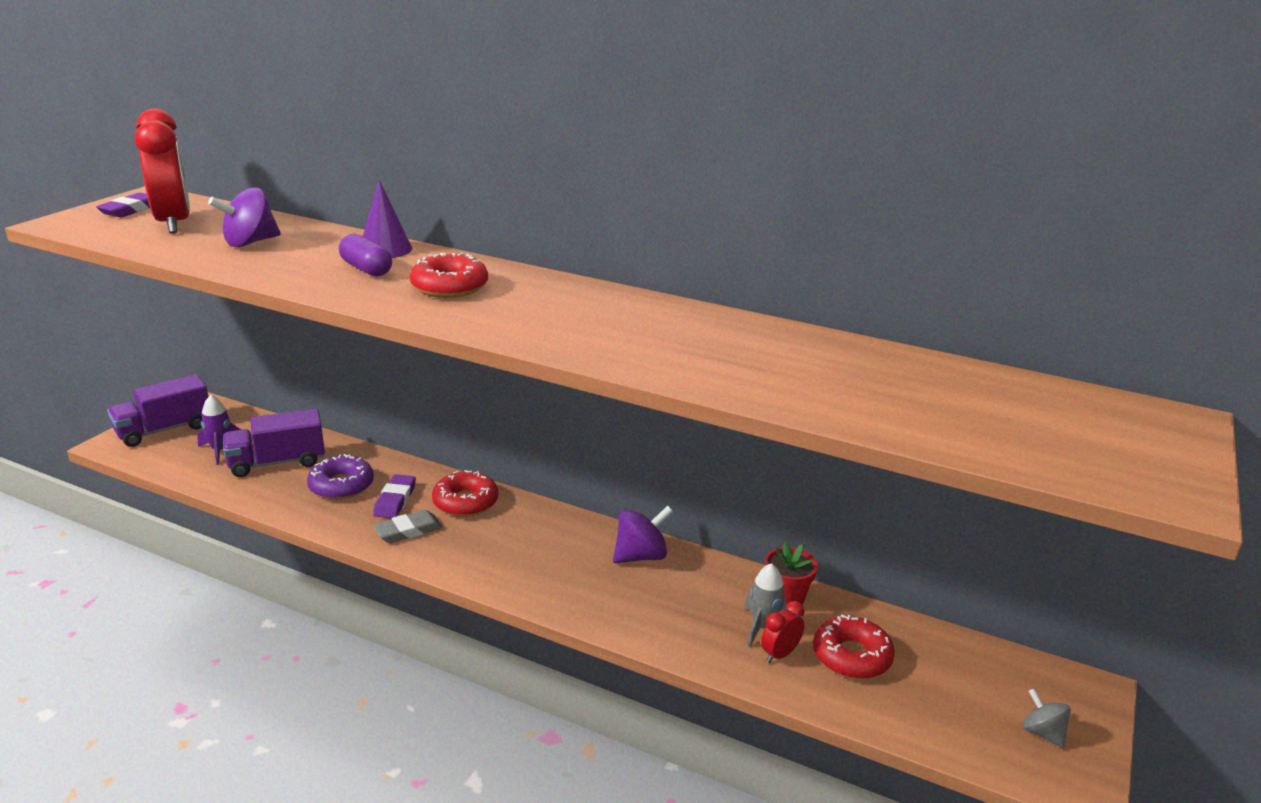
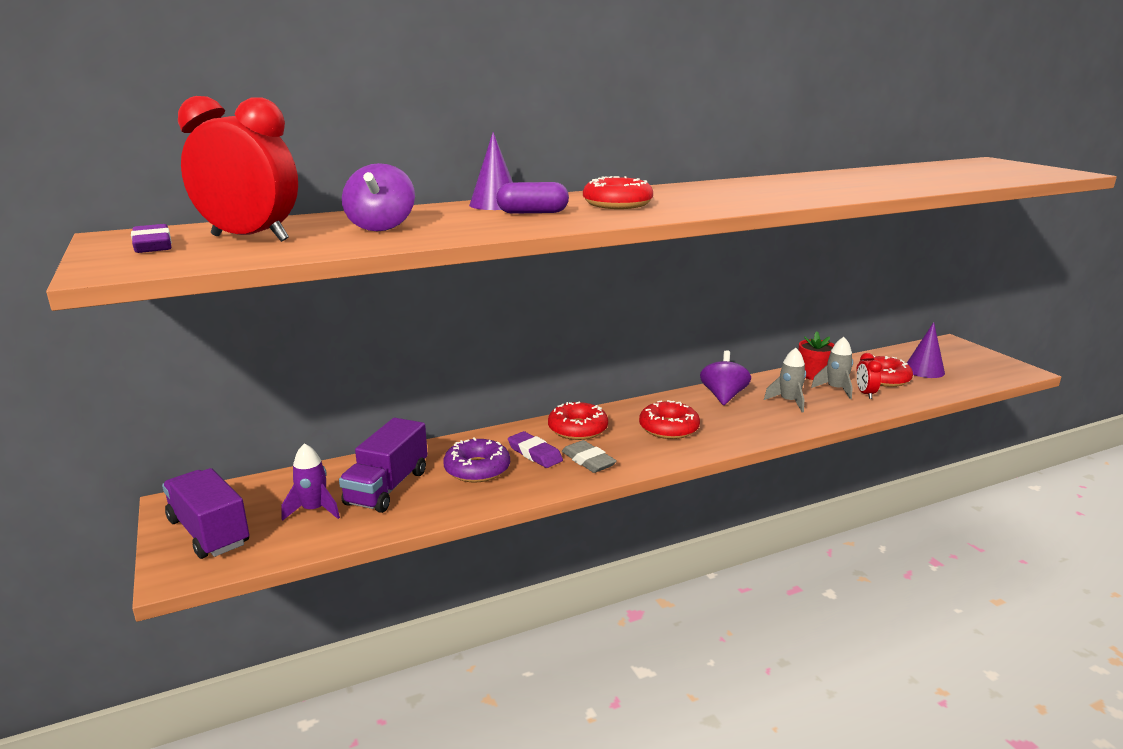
camera: 50 degrees left, 5 degrees down
purple truck [107,374,208,447] -> purple truck turned 135 degrees clockwise [162,468,249,559]
grey eraser [373,510,443,543] -> grey eraser turned 45 degrees counterclockwise [562,440,617,473]
grey spinning top [1023,689,1071,748] -> none
none -> red donut [639,400,700,439]
none -> grey rocket [764,348,806,413]
none -> purple cone [907,322,945,378]

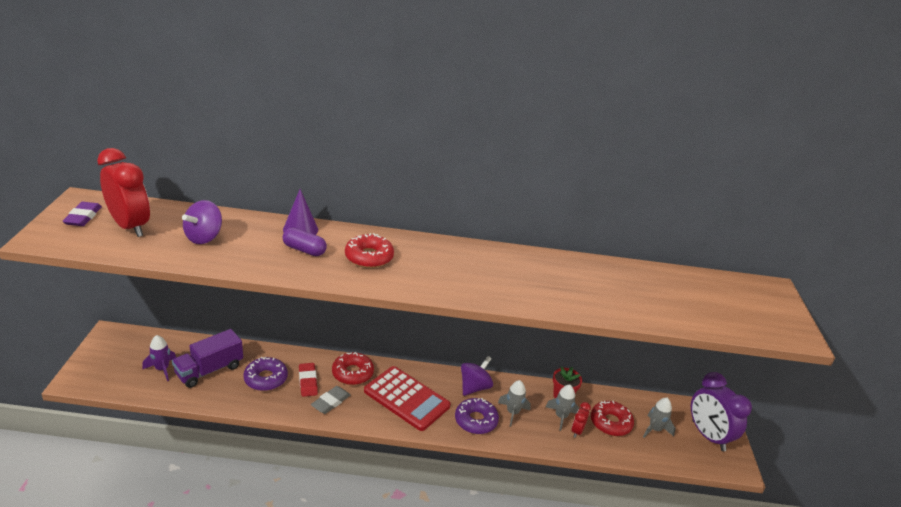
camera: 25 degrees right, 10 degrees up
purple truck [162,468,249,559] -> none
purple eraser [508,431,563,468] -> red eraser [299,363,318,397]
grey eraser [562,440,617,473] -> grey eraser turned 45 degrees clockwise [311,386,351,414]
red donut [639,400,700,439] -> red calculator [364,366,450,431]
purple cone [907,322,945,378] -> grey rocket [643,398,676,438]
none -> purple donut [455,398,499,434]
none -> purple clock [691,372,752,451]

